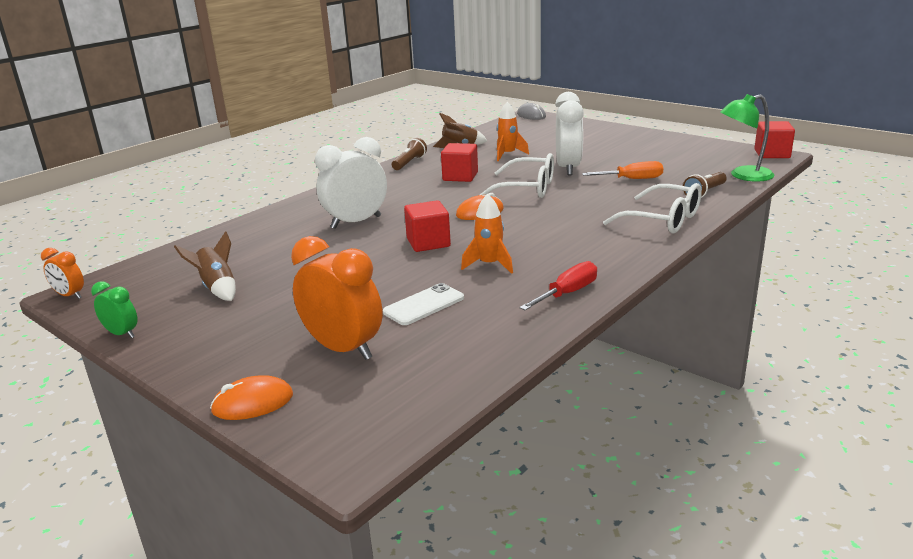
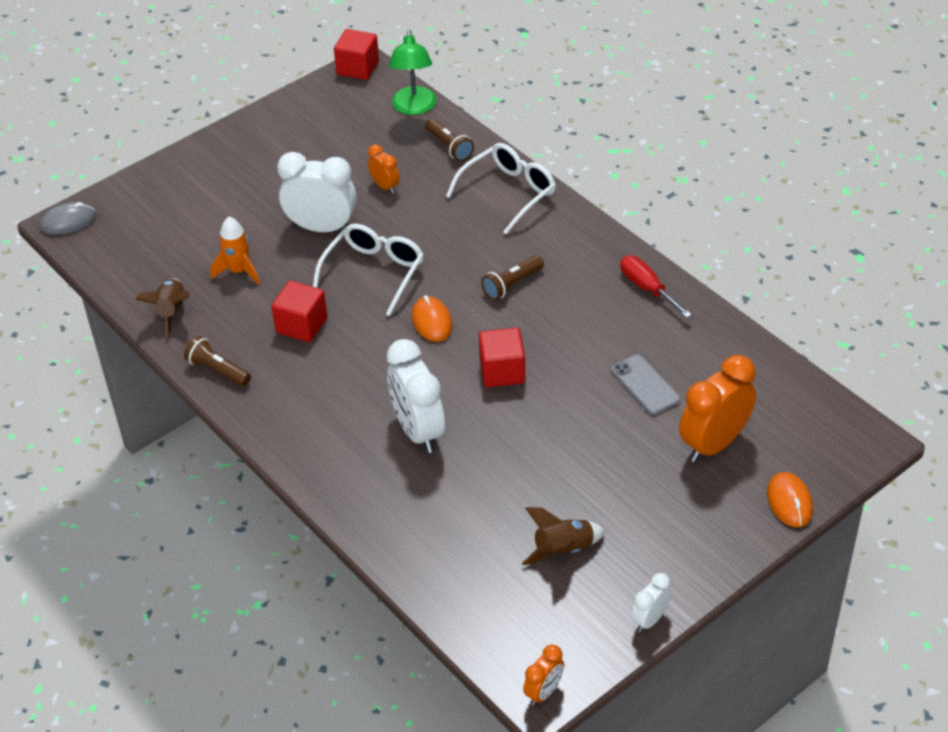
camera: 80 degrees left, 20 degrees up
green clock [91,281,138,338] -> white clock [631,573,671,632]
white phone [383,283,464,325] -> grey phone [611,355,681,415]
orange rocket [461,194,513,274] -> none
orange screwdriver [582,161,663,179] -> orange clock [368,145,400,194]
none -> brown flashlight [481,255,544,300]

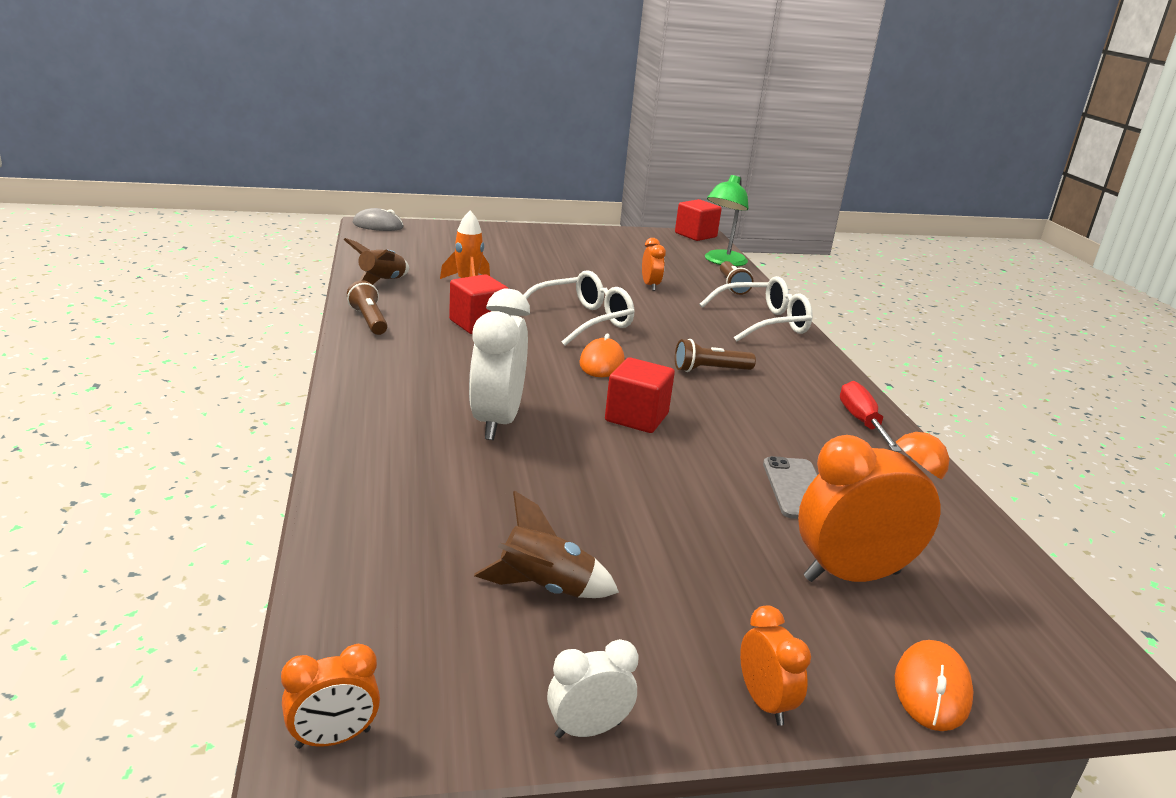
camera: 25 degrees right, 20 degrees down
white clock [277,152,357,232] -> none
none -> orange clock [740,606,811,726]

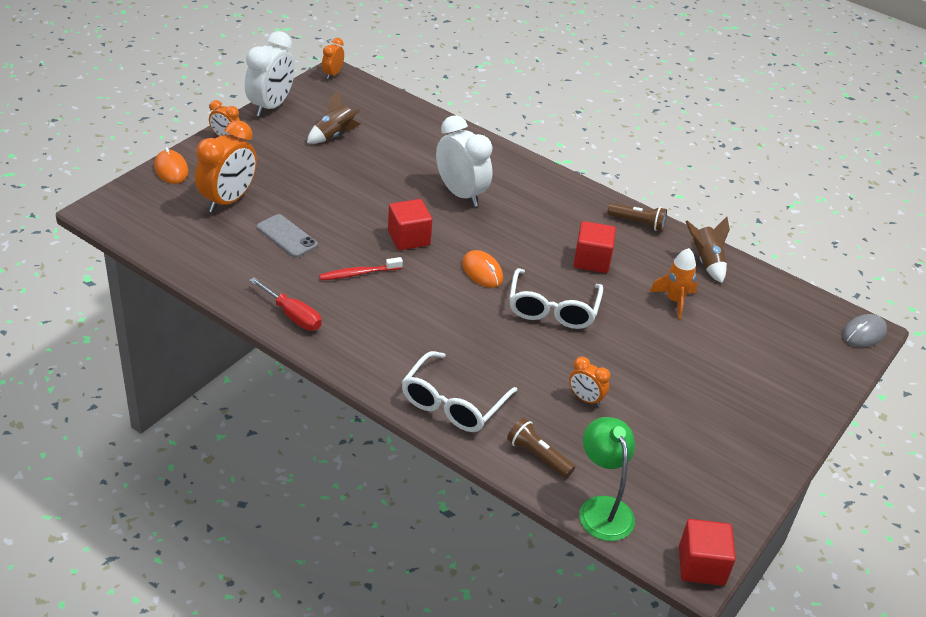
camera: 135 degrees right, 15 degrees up
white clock [547,639,639,738] -> white clock [245,31,295,117], size x1.95
brown flashlight [675,339,756,372] -> none
none -> red toothbrush [319,257,403,280]

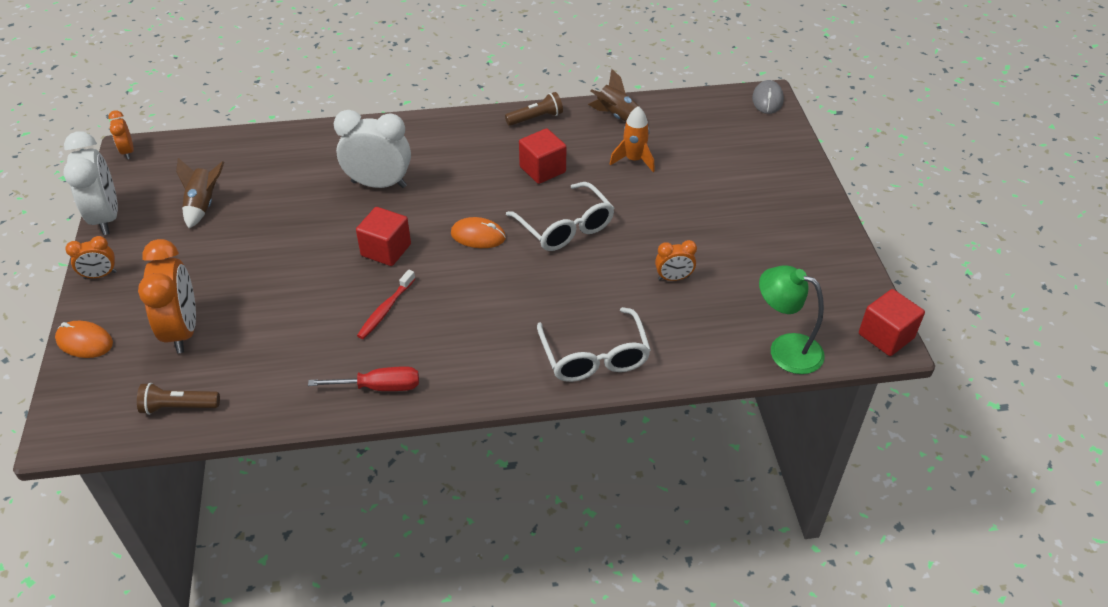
camera: 40 degrees left, 5 degrees up
grey phone [257,214,318,258] -> none
brown flashlight [507,418,575,478] -> brown flashlight moved to [137,383,220,415]

